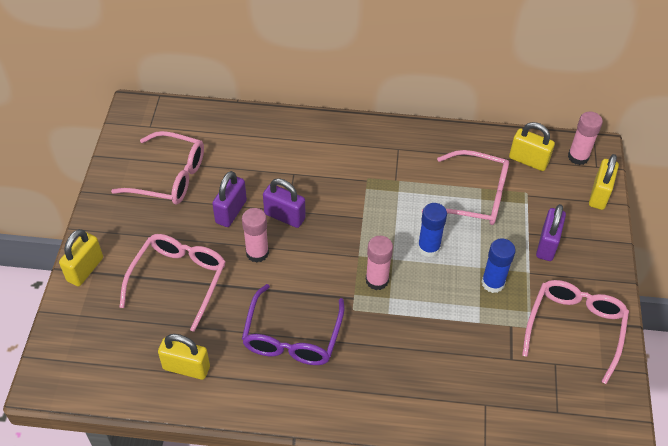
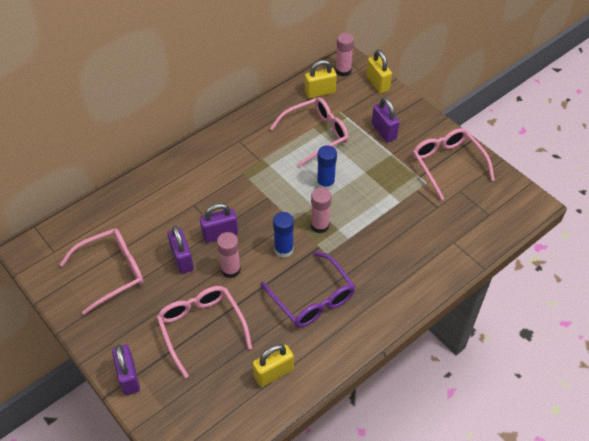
camera: 45 degrees left, 0 degrees up
yellow padlock [59,229,103,286] -> purple padlock [112,345,140,395]
blue glue stick [482,238,515,293] -> blue glue stick moved to [273,212,294,258]

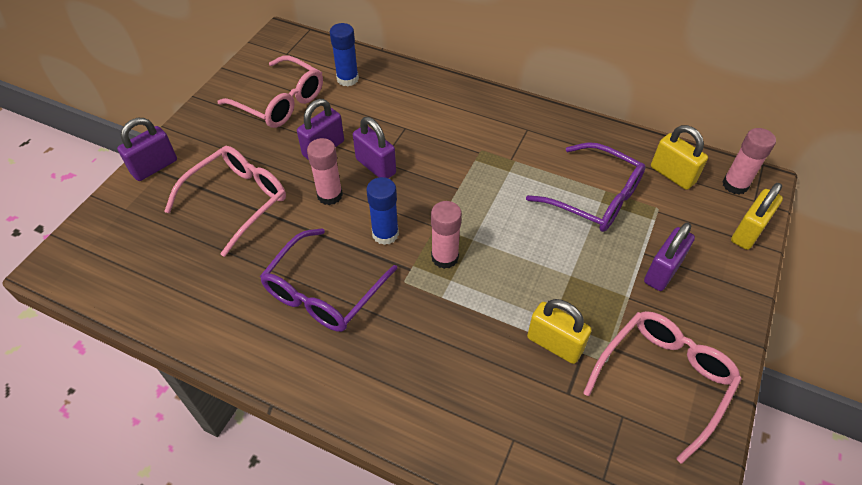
camera: 65 degrees right, 0 degrees up
yellow padlock [252,344,294,387] -> yellow padlock moved to [527,299,592,364]
pink glasses [270,97,349,167] -> purple glasses [526,142,646,232]
blue glue stick [317,145,337,190] -> blue glue stick moved to [330,23,359,87]

